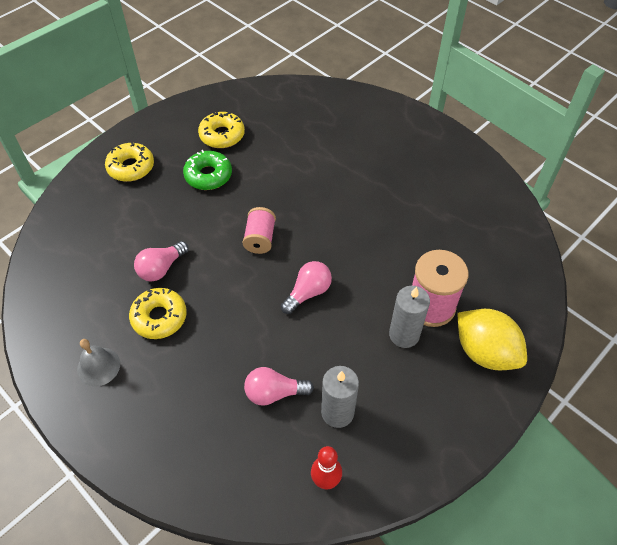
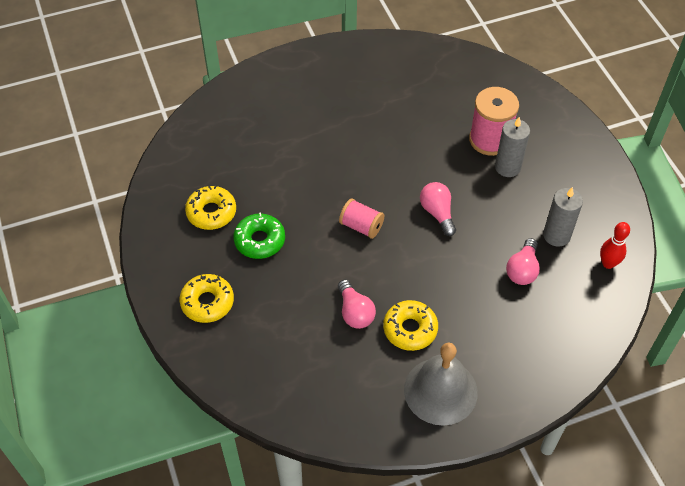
camera: 65 degrees left, 0 degrees up
grey bell [77,339,120,387] -> grey bell [404,343,478,426], size x1.79
yellow lemon [458,309,527,370] -> none

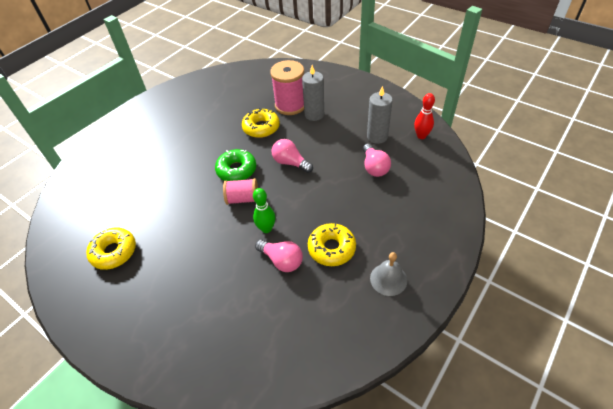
camera: 30 degrees left, 5 degrees down
yellow donut [179,274,234,323] -> yellow donut moved to [242,108,280,138]
green donut [233,213,285,259] -> green donut moved to [215,149,256,181]
grey bell [404,343,478,426] -> grey bell [370,252,407,296], size x0.56
none -> green bowling pin [253,188,276,233]

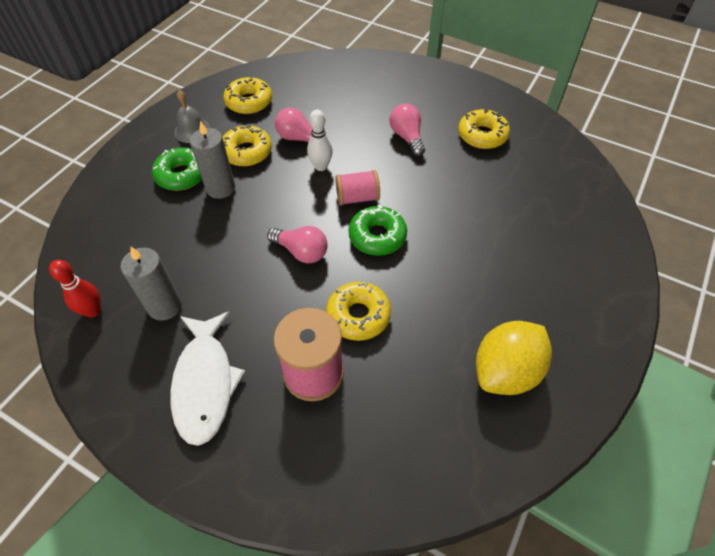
camera: 170 degrees right, 5 degrees up
green bowling pin [253,188,276,233] -> white bowling pin [307,110,333,171]
grey candle [302,65,324,121] -> grey candle moved to [190,121,235,199]
pink light bulb [363,144,391,177] -> pink light bulb moved to [390,104,425,157]
none -> green donut [152,148,202,191]
none -> white fish [171,311,245,446]
none -> yellow donut [223,76,272,114]
none -> yellow lemon [476,321,552,395]

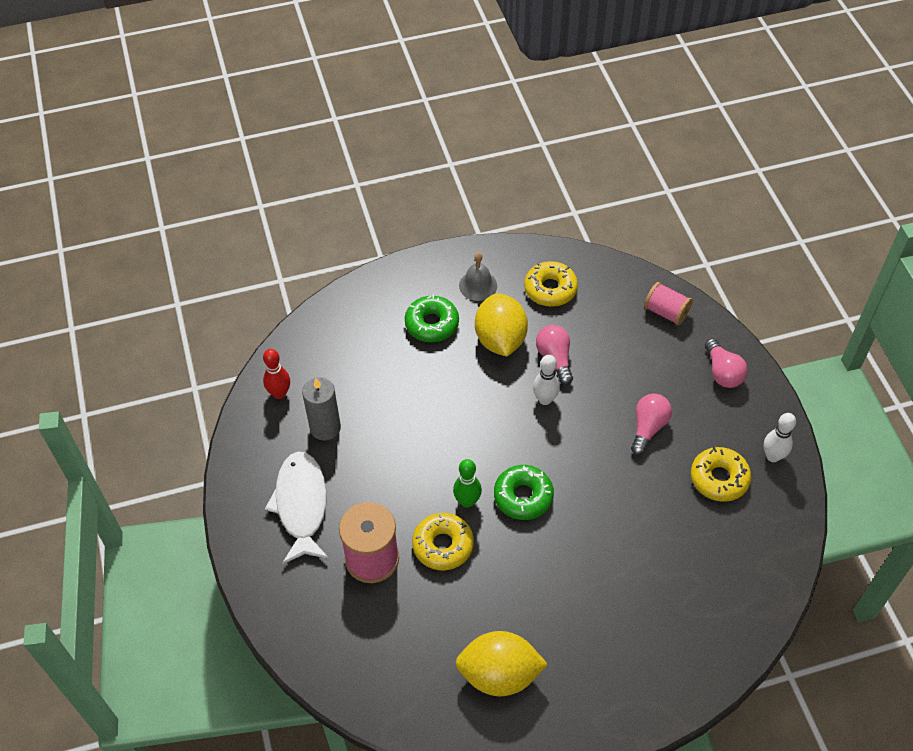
camera: 45 degrees right, 0 degrees up
white fish [171,311,245,446] -> white fish turned 135 degrees clockwise [265,451,329,564]
grey candle [190,121,235,199] -> none
yellow donut [223,124,272,166] -> yellow lemon [475,293,528,357]
pink light bulb [267,226,328,263] -> pink light bulb moved to [705,338,748,388]
pink spool [335,170,380,205] -> pink spool moved to [644,282,693,325]
none -> green bowling pin [453,459,482,508]
none -> white bowling pin [764,413,796,462]

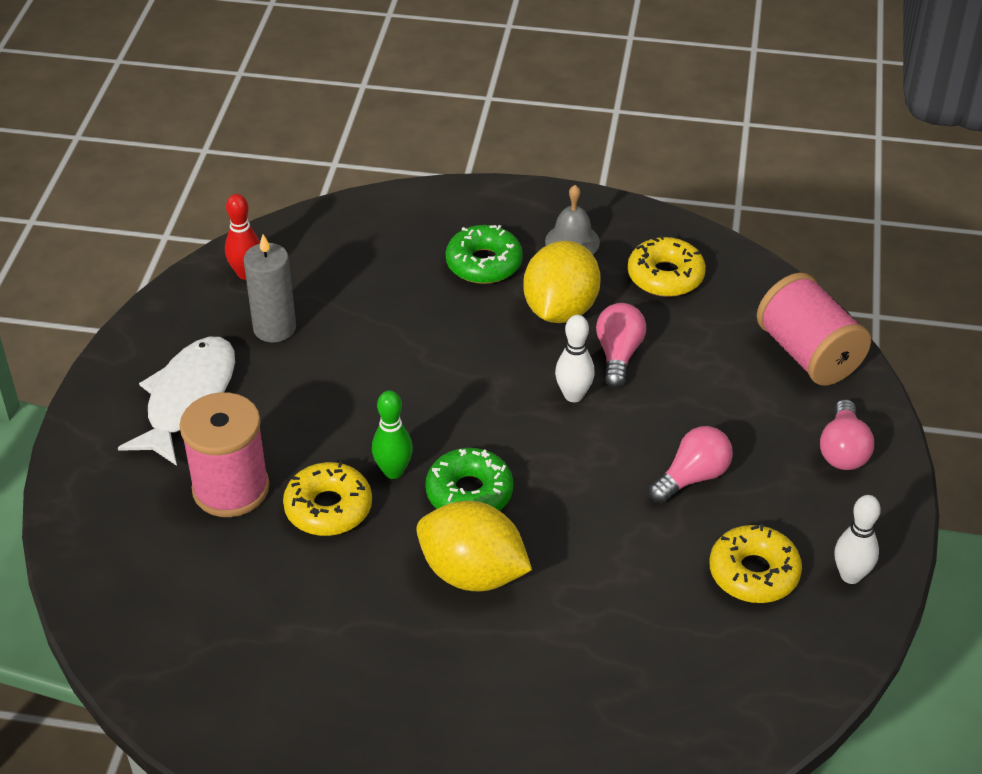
camera: 25 degrees right, 10 degrees down
yellow lemon [455,631,548,696] -> yellow lemon moved to [416,501,532,591]
pink spool [644,282,693,325] -> pink spool [757,273,871,386], size x1.61

